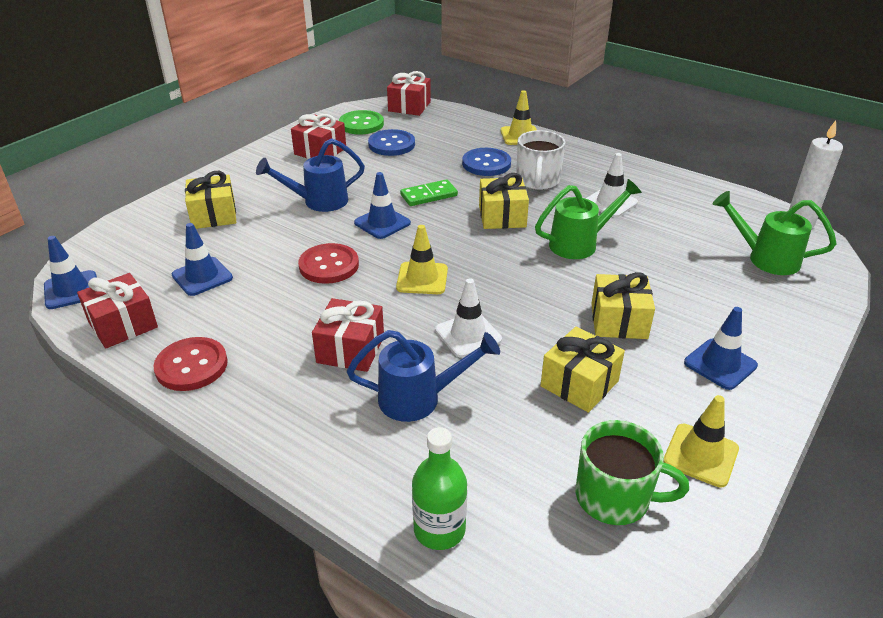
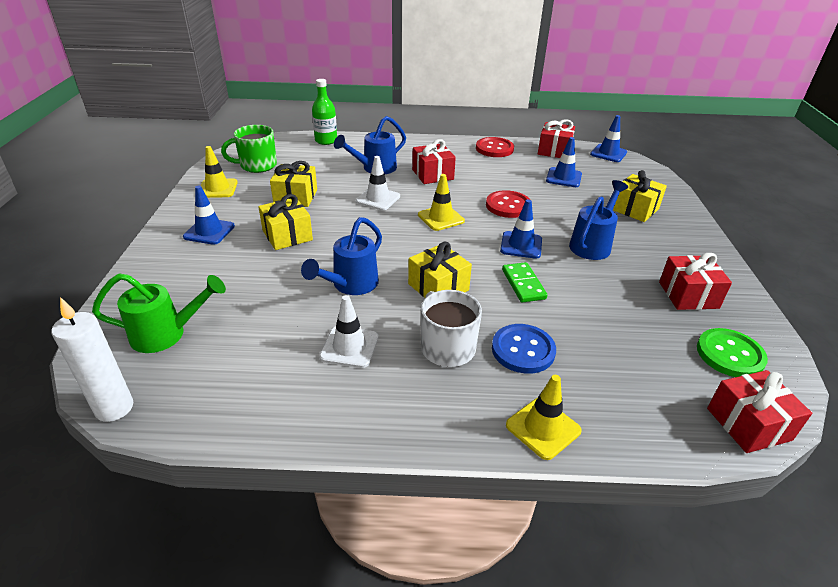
camera: 145 degrees right, 0 degrees up
blue button [368,129,415,156] -> none
green domino [400,179,458,206] -> green domino turned 45 degrees counterclockwise [502,262,547,303]
green watering can [535,179,642,259] -> blue watering can [301,217,382,295]

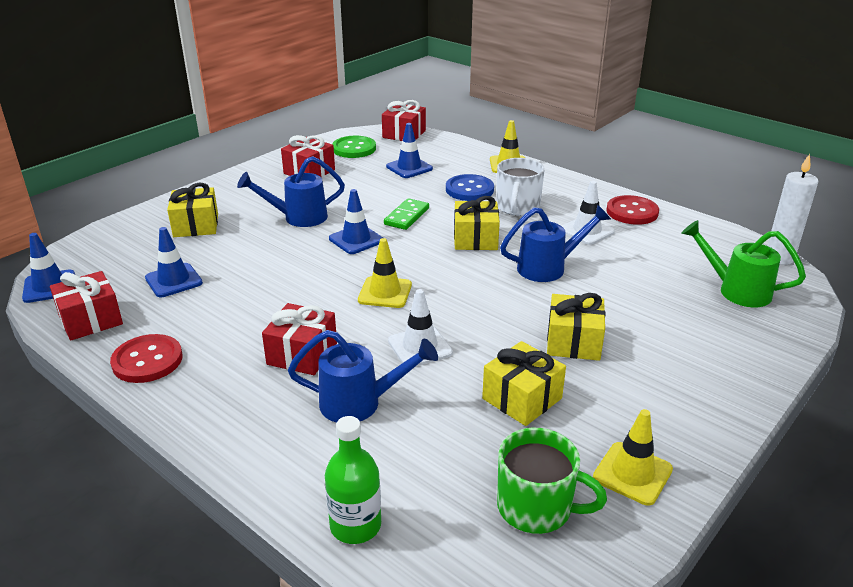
camera: 140 degrees left, 5 degrees down
blue traffic cone [183,186,235,245] -> blue traffic cone moved to [386,123,433,178]
red button [486,190,529,218] -> red button moved to [606,195,659,225]

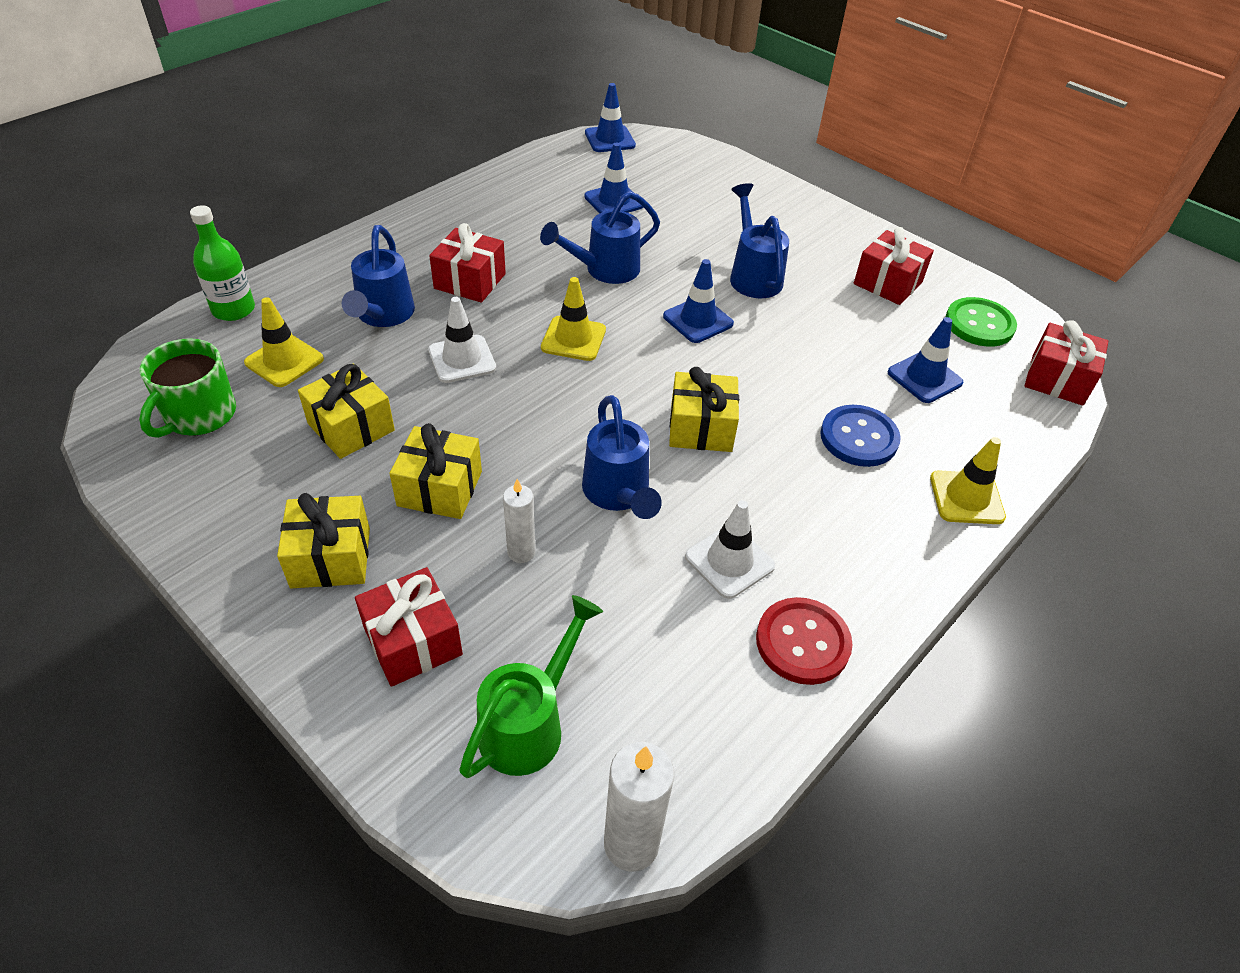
camera: 90 degrees right, 15 degrees up
red gift [50,271,123,341] -> red gift moved to [355,567,463,687]
red button [110,334,183,383] -> none
yellow gift [167,183,218,237] -> yellow gift moved to [277,493,370,588]
green domino [384,198,429,230] -> none
white mug [496,158,545,216] -> none
yellow traffic cone [593,409,673,506] -> yellow traffic cone moved to [244,297,324,387]
none -> white candle [503,479,536,563]
none -> blue watering can [540,191,660,284]

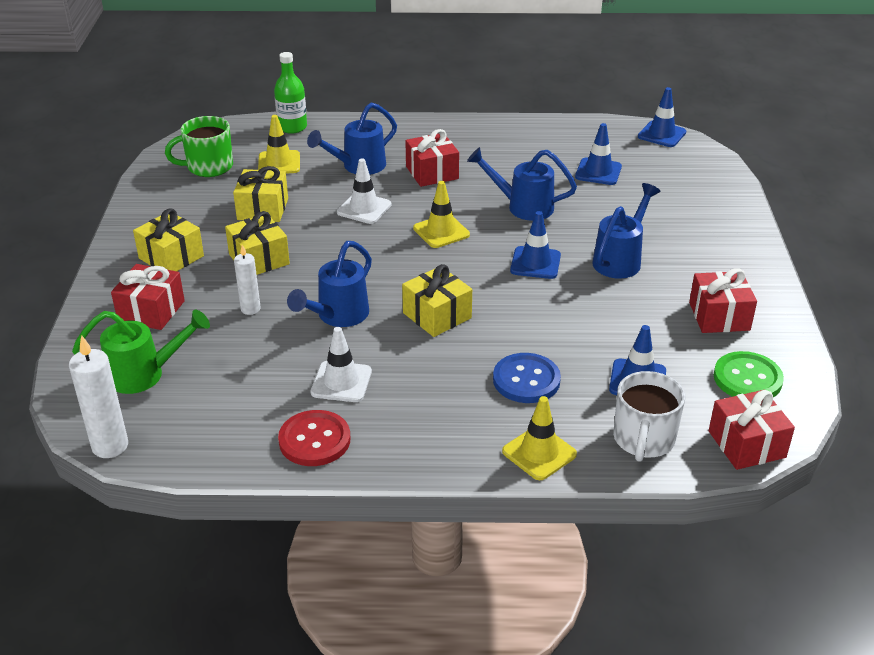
camera: 50 degrees right, 10 degrees down
none -> white mug [613,371,685,462]

